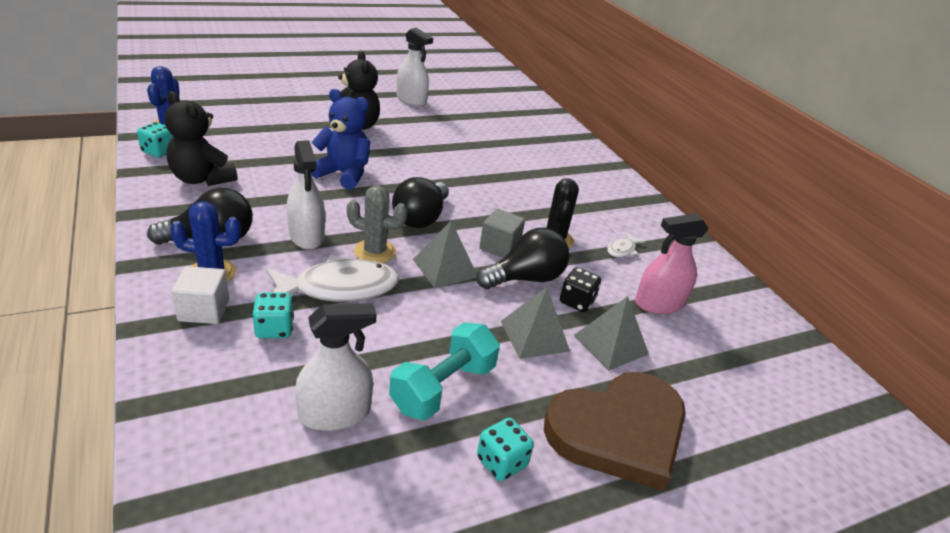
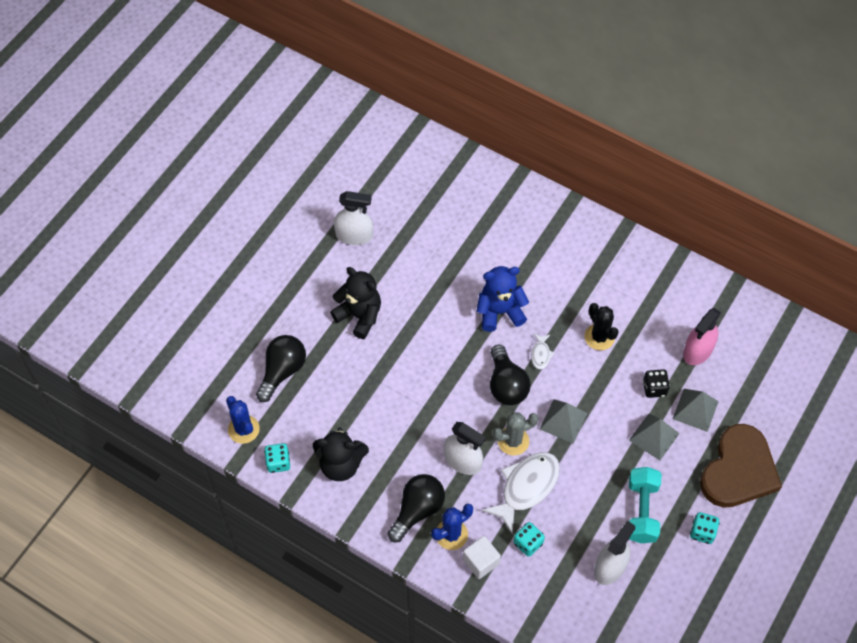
camera: 30 degrees left, 25 degrees up
blue teddy bear [311,89,370,190] -> blue teddy bear moved to [477,266,529,332]
black light bulb [477,228,570,289] -> black light bulb moved to [256,335,306,402]
grey cube [479,209,525,258] -> none
white fish [607,232,645,258] -> white fish moved to [531,334,554,369]

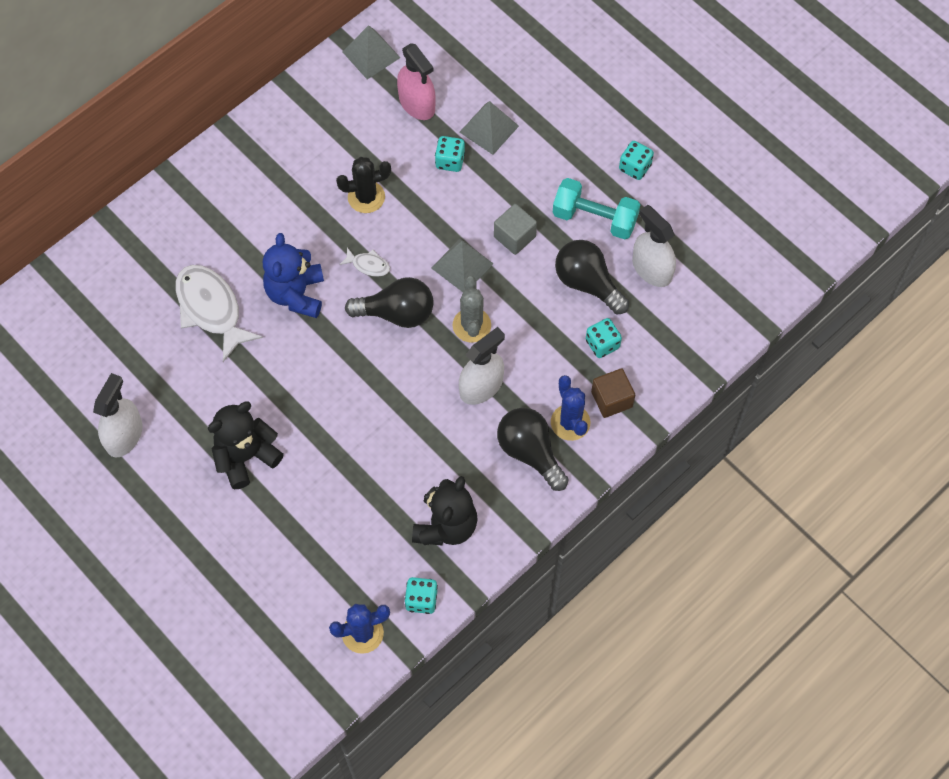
camera: 75 degrees left, 5 degrees up
black light bulb [256,335,306,402] -> black light bulb moved to [555,240,629,314]
white cube [463,536,501,579] -> brown cube [591,368,635,418]
white fish [482,452,560,534] -> white fish moved to [175,265,263,362]
grey pyramid [629,414,680,460] -> grey pyramid moved to [342,25,401,79]
black dice [643,369,670,398] -> turquoise dice [435,136,465,172]
brown heart [700,424,782,508] -> none
none -> grey cube [494,204,537,255]

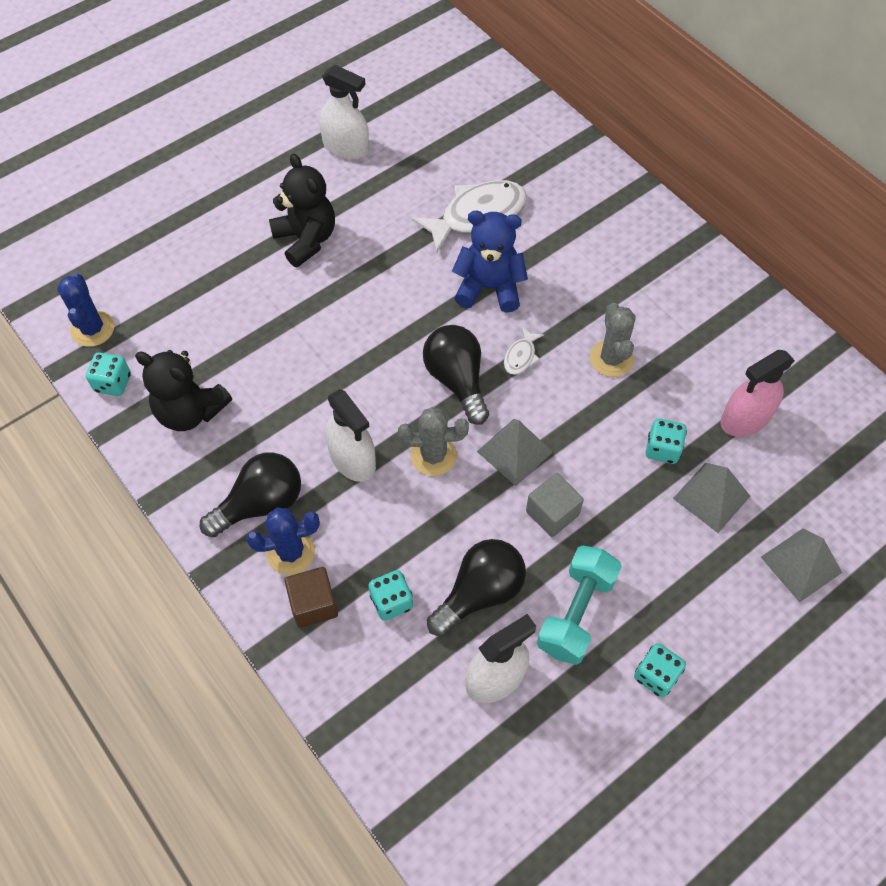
camera: 95 degrees right, 5 degrees down
black cactus [336,157,391,213] -> grey cactus [590,303,636,377]
grey pyramid [342,25,401,79] -> grey pyramid moved to [761,529,842,603]
black light bulb [345,277,434,328] -> black light bulb turned 150 degrees clockwise [423,325,489,425]

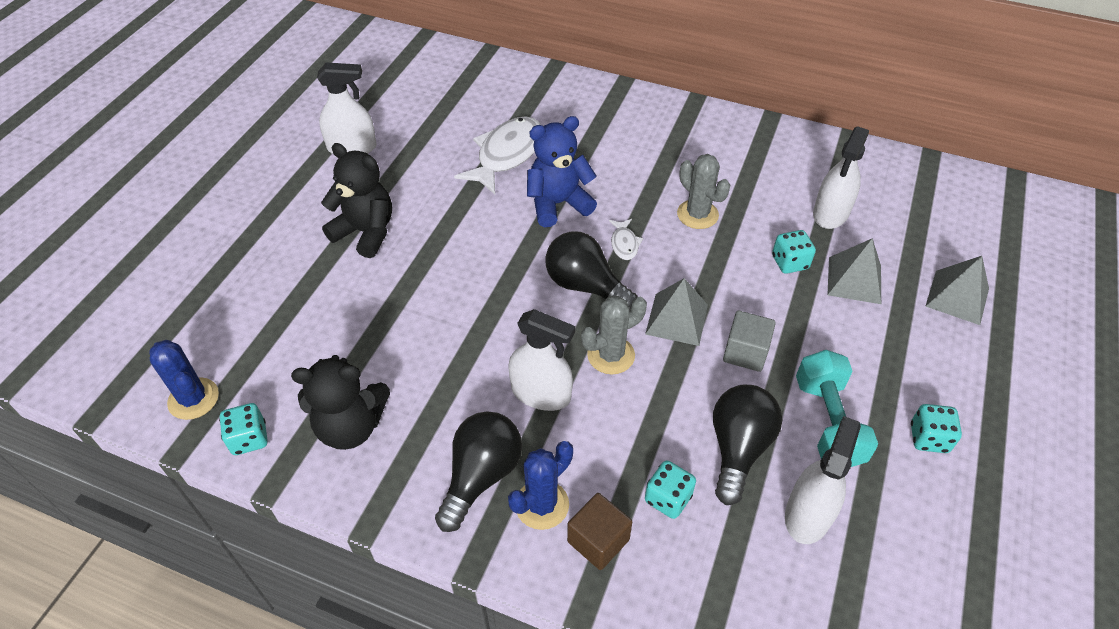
camera: 30 degrees left, 10 degrees down
pink spray bottle [720,350,795,437] -> white spray bottle [813,126,869,229]

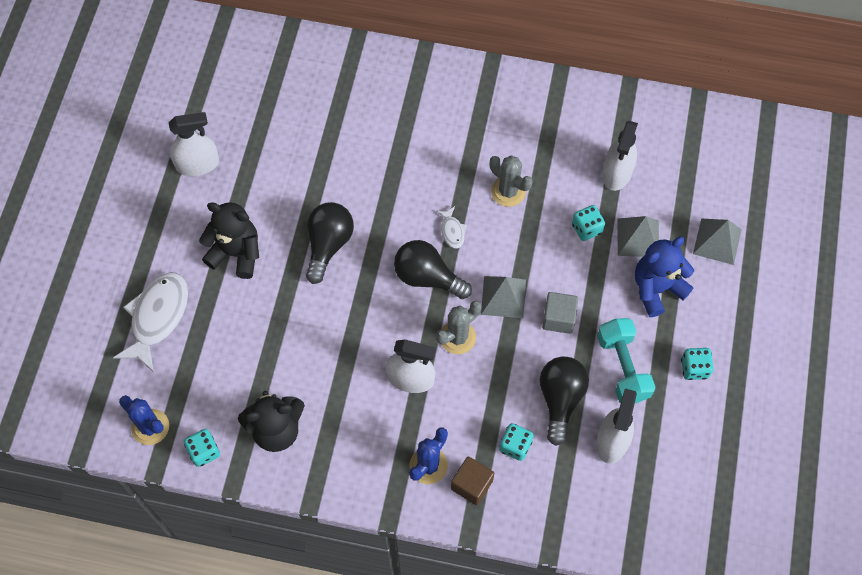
camera: 10 degrees left, 15 degrees up
black light bulb [435,411,522,532] -> black light bulb moved to [306,202,354,284]
white fish [454,116,541,194] -> white fish moved to [113,272,188,372]
blue teddy bear [527,116,597,227] -> blue teddy bear moved to [635,237,694,317]

